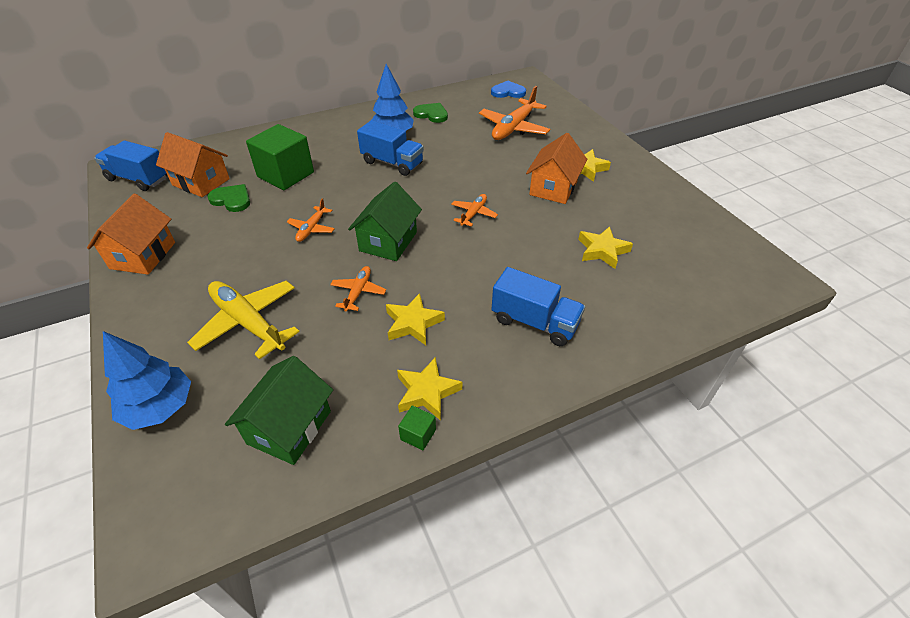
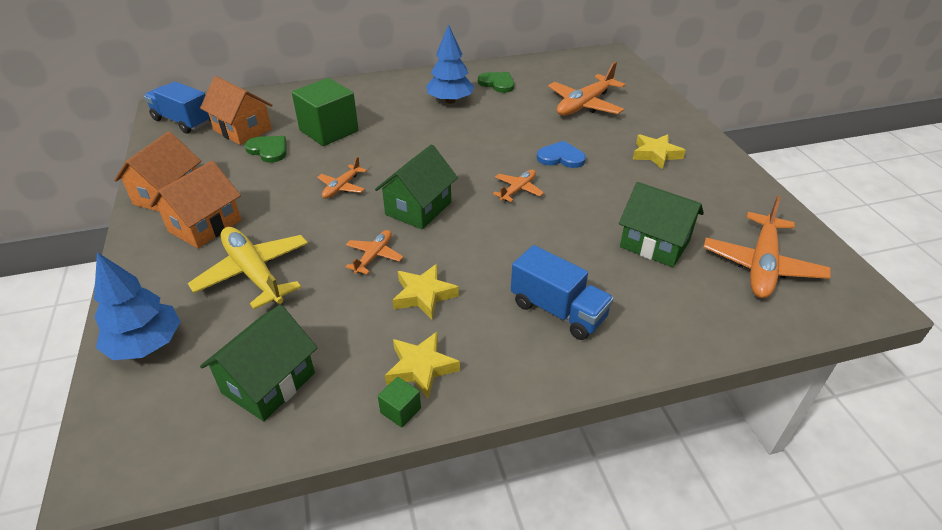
camera: 10 degrees right, 5 degrees down
blue truck [357,120,424,176] -> none
blue heart [491,81,526,98] -> blue heart moved to [537,141,586,168]
orange house [526,133,587,204] -> orange house moved to [150,161,241,248]
yellow star [578,226,633,269] -> green house [619,182,704,267]
none -> orange plane [703,196,830,298]

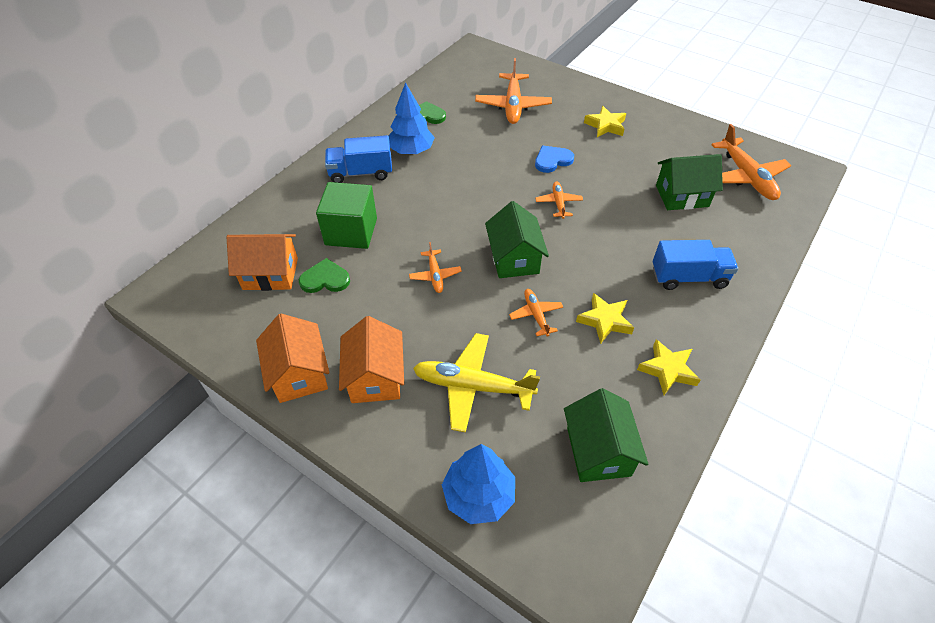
camera: 40 degrees left, 10 degrees up
blue truck [144,81,211,134] -> blue truck moved to [325,135,392,183]
green cube [378,377,421,428] -> none

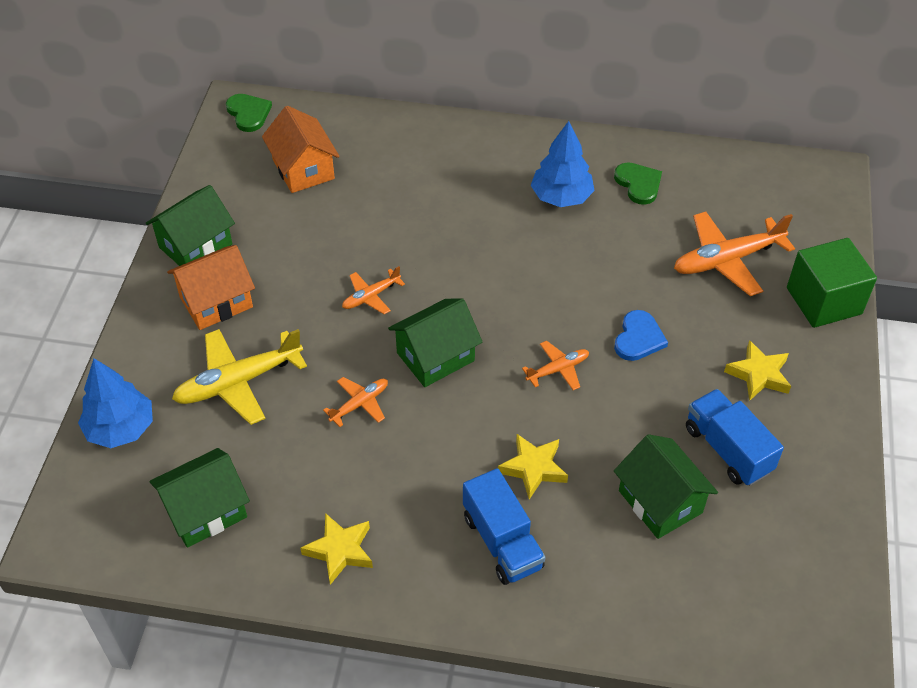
camera: 65 degrees right, 0 degrees up
orange house [256,314,329,403] -> green house [146,185,235,266]
green heart [299,258,350,293] -> green heart moved to [226,94,272,132]
green cube [316,182,377,249] -> green cube moved to [787,238,877,328]
blue truck [325,135,392,183] -> blue truck moved to [686,389,784,486]
yellow plane [413,333,540,433] -> yellow plane turned 105 degrees counterclockwise [172,329,307,425]
blue heart [535,146,574,173] -> blue heart turned 75 degrees clockwise [614,310,668,361]
yellow star [576,293,634,344] -> yellow star moved to [498,434,568,499]
orange plane [711,124,791,200] -> none

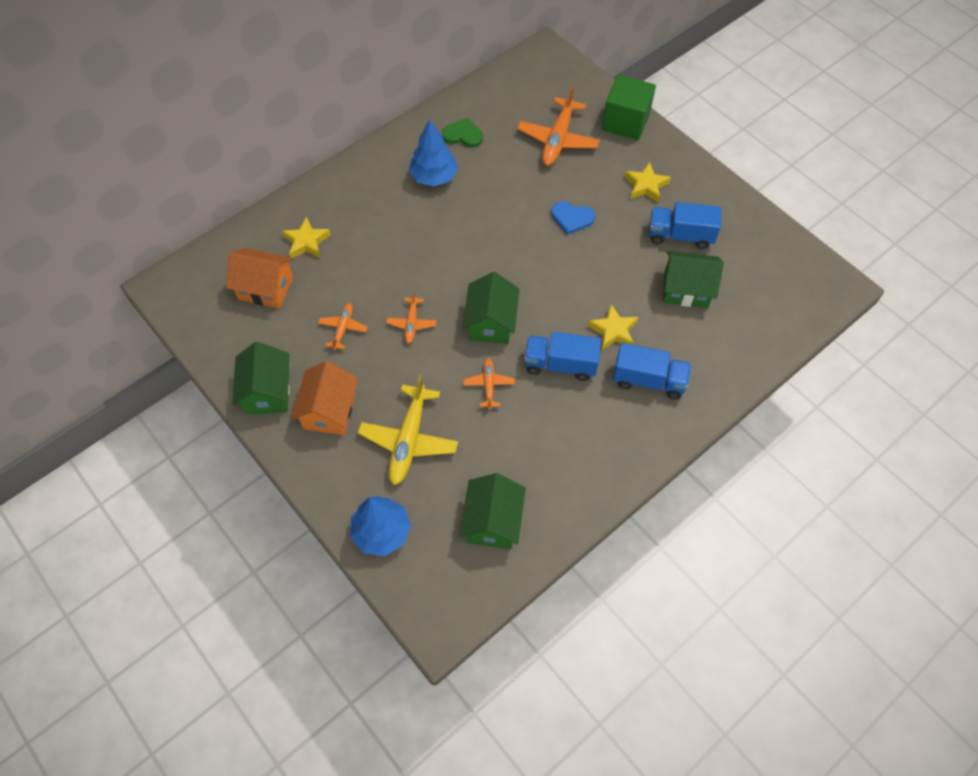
camera: 50 degrees left, 10 degrees up
green heart [226,94,272,132] -> none
yellow star [300,513,373,585] -> yellow star moved to [282,217,331,258]
orange plane [522,341,589,390] -> orange plane moved to [318,303,368,350]
blue heart [614,310,668,361] -> blue heart turned 135 degrees clockwise [551,201,595,235]
none -> blue truck [524,332,601,381]

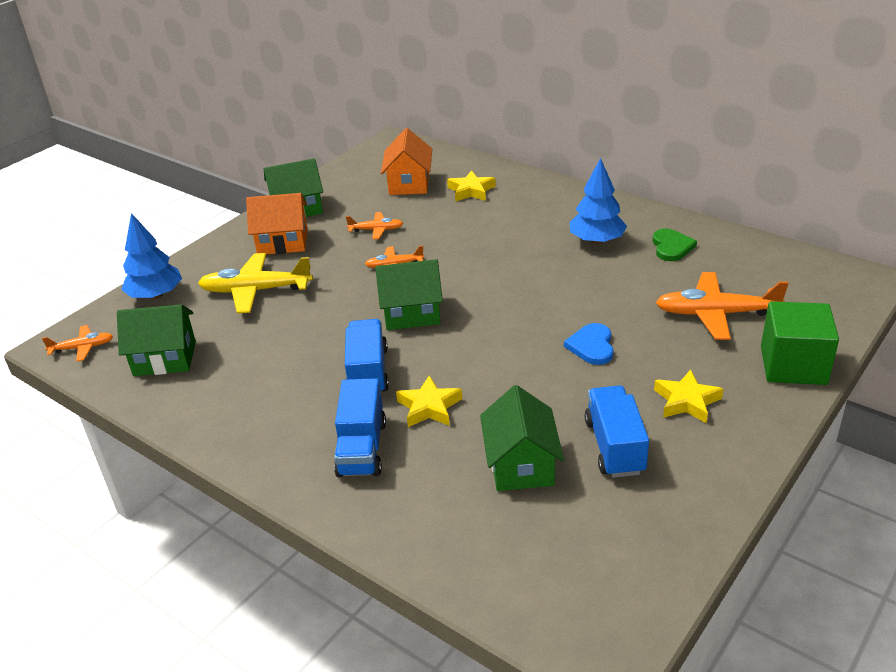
camera: 80 degrees right, 25 degrees down
orange plane [463,358,515,409] -> orange plane moved to [42,325,113,361]

